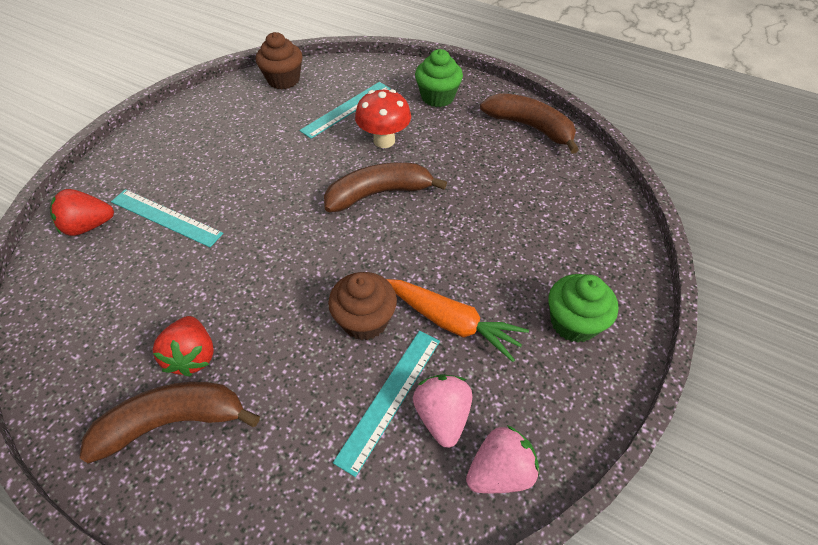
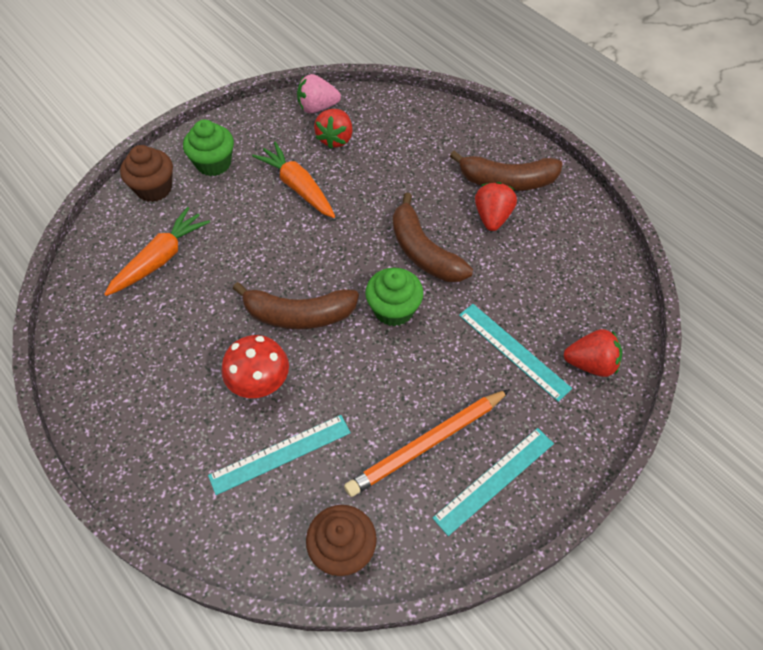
camera: 160 degrees left, 5 degrees up
brown cupcake [328,272,397,340] -> brown cupcake moved to [120,145,173,202]
turquoise ruler [333,331,440,477] -> turquoise ruler moved to [432,428,554,536]
pink strawberry [413,374,472,448] -> red strawberry [314,109,353,149]
green cupcake [415,49,463,107] -> green cupcake moved to [365,268,424,326]
brown banana [480,93,579,154] -> brown banana moved to [393,193,473,282]
none -> orange carrot [104,207,210,296]
none -> orange pencil [344,389,510,497]

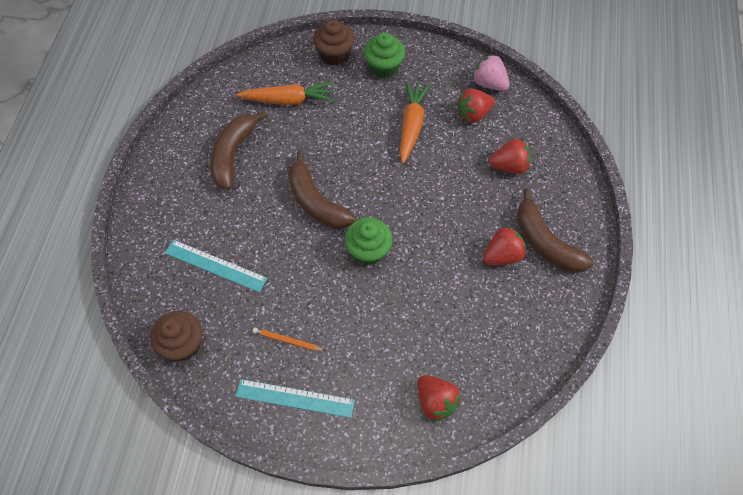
camera: 50 degrees right, 5 degrees up
red mushroom [222,335,289,398] -> none
orange pencil [344,389,510,497] -> orange pencil [253,328,325,351], size x0.49
brown banana [393,193,473,282] -> brown banana moved to [210,111,267,190]
turquoise ruler [459,304,572,402] -> none
none -> red strawberry [489,139,531,174]

